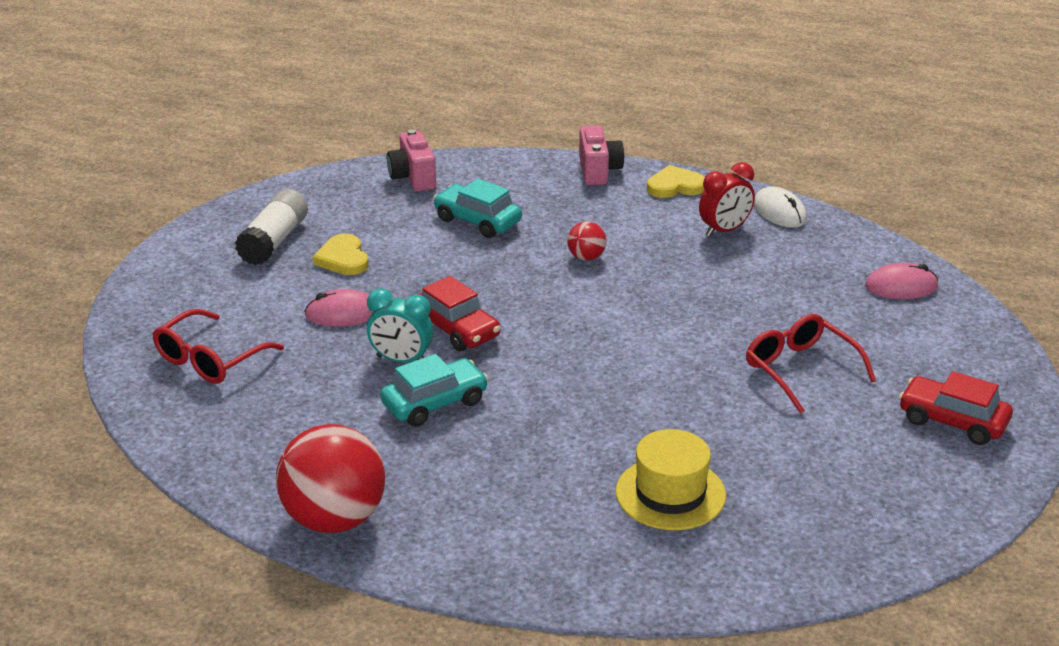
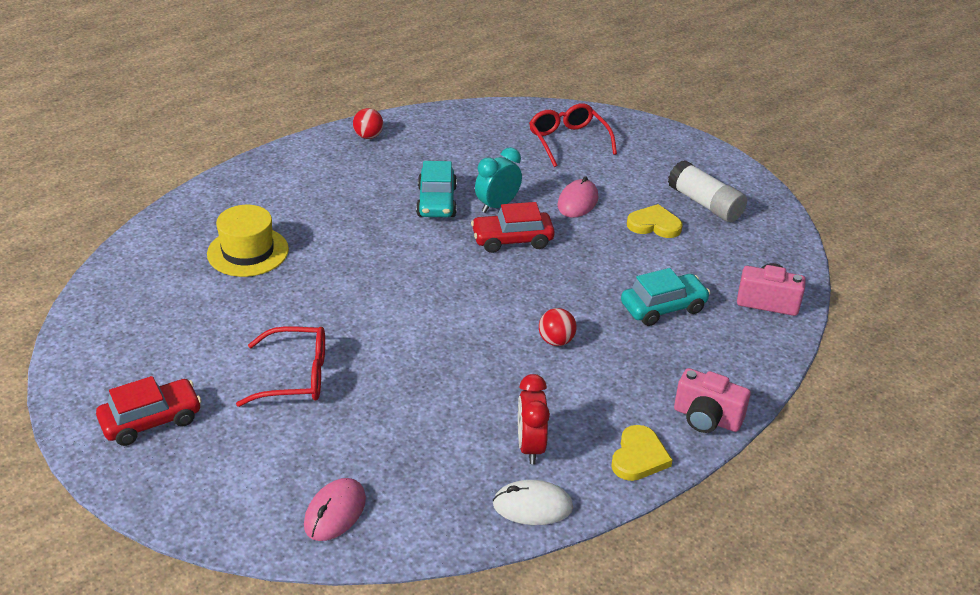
camera: 120 degrees right, 5 degrees up
red ball [276,424,385,533] -> red ball [353,108,383,139], size x0.45

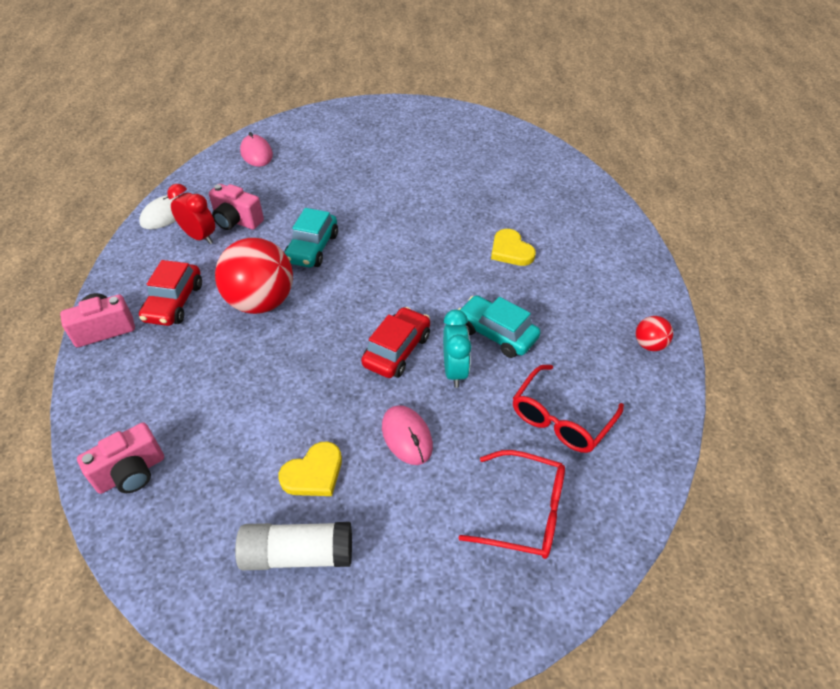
camera: 130 degrees right, 10 degrees up
red car [96,376,201,446] -> red car moved to [139,260,202,326]
yellow hat [207,205,289,277] -> none
red glasses [236,326,325,407] -> red glasses moved to [513,365,624,453]
red ball [539,308,576,346] -> red ball [215,238,293,314], size x2.20
yellow heart [611,425,672,481] -> yellow heart moved to [491,229,536,266]
turquoise car [621,268,710,326] -> turquoise car moved to [284,208,338,267]
none -> pink camera [209,184,264,230]

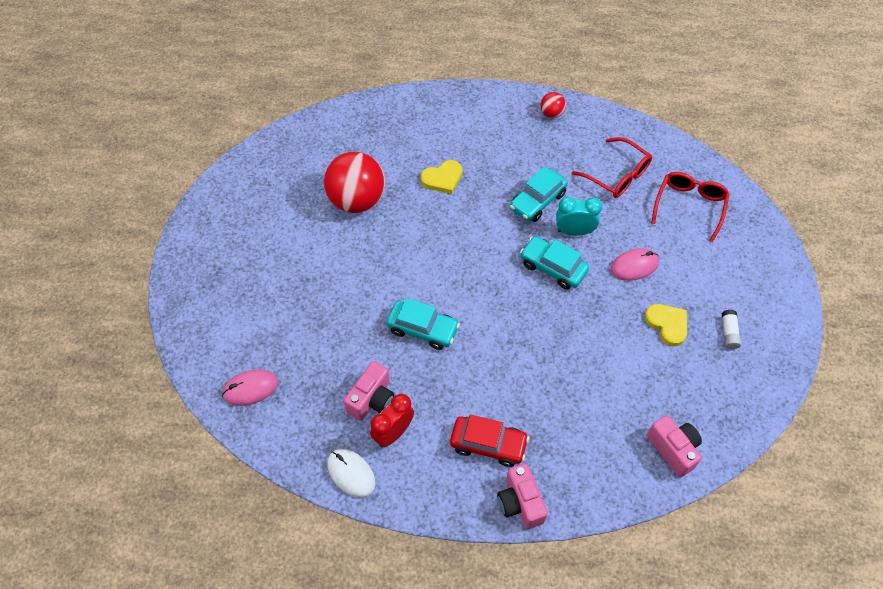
camera: 85 degrees left, 10 degrees up
red ball [215,238,293,314] -> red ball moved to [324,151,385,213]
white glue stick [235,522,352,570] -> white glue stick [722,310,741,349], size x0.53
red car [361,307,430,378] -> turquoise car [520,236,589,289]

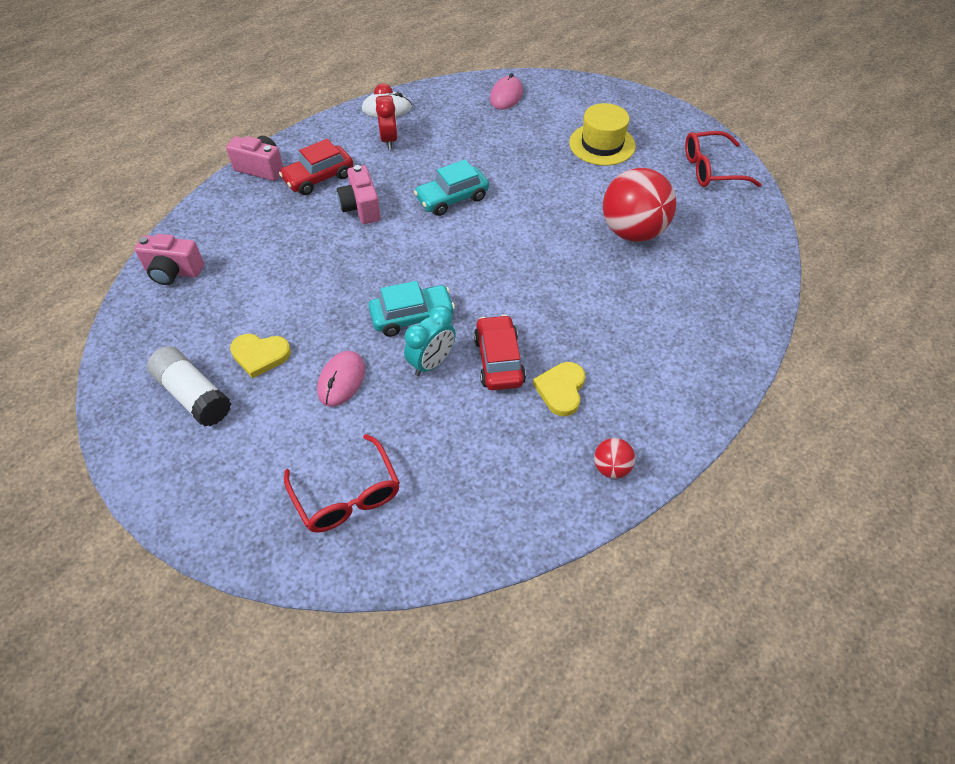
camera: 130 degrees right, 5 degrees down
pink camera [344,361,394,421] -> pink camera moved to [337,165,381,224]
yellow heart [421,160,462,194] -> yellow heart moved to [533,362,585,416]
turquoise car [510,166,568,222] -> red car [474,315,526,390]
red glasses [572,137,652,198] -> red glasses moved to [685,131,762,187]
white glue stick [722,310,741,349] -> white glue stick [147,346,231,427], size x1.90
none -> yellow hat [569,103,636,166]

